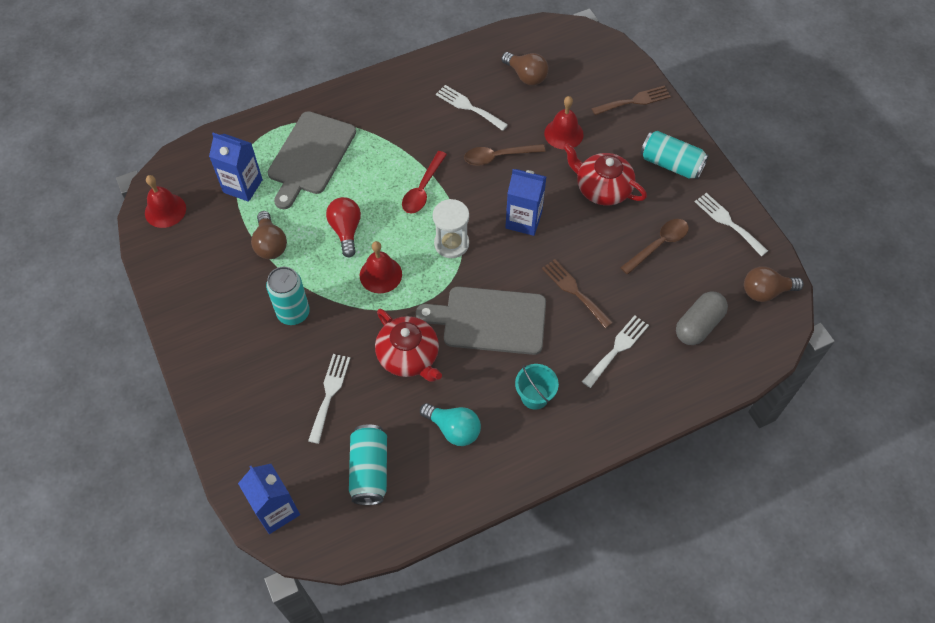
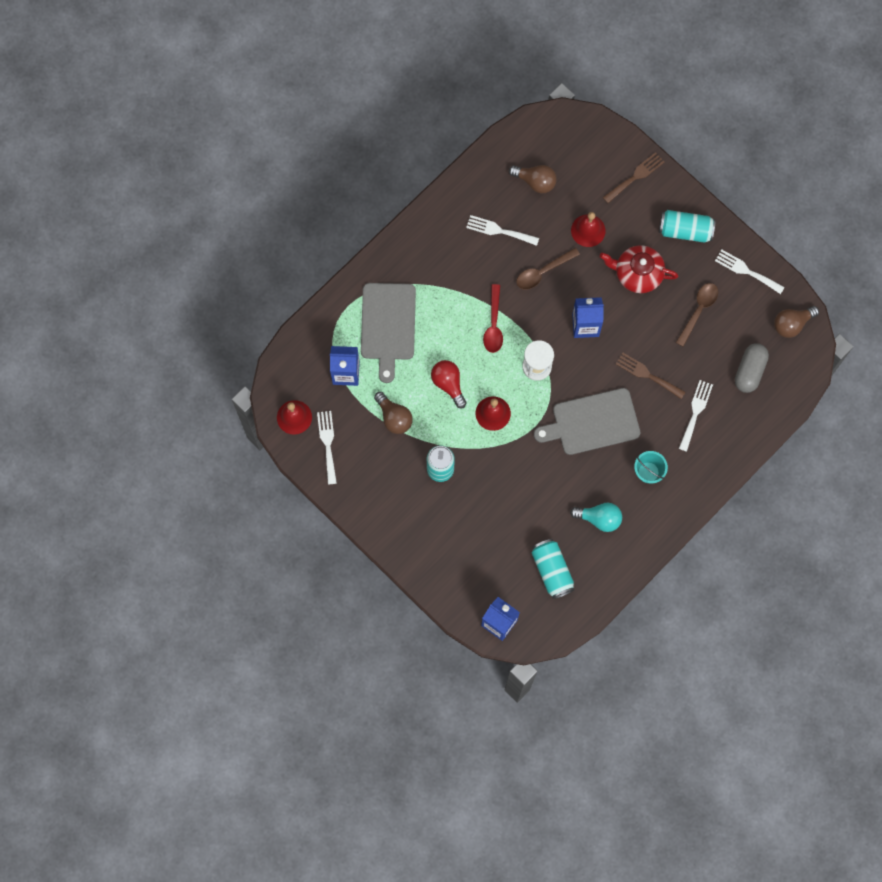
camera: 20 degrees left, 15 degrees up
white fork [308,354,350,444] -> white fork moved to [317,411,337,485]
red teapot [375,309,442,382] -> none

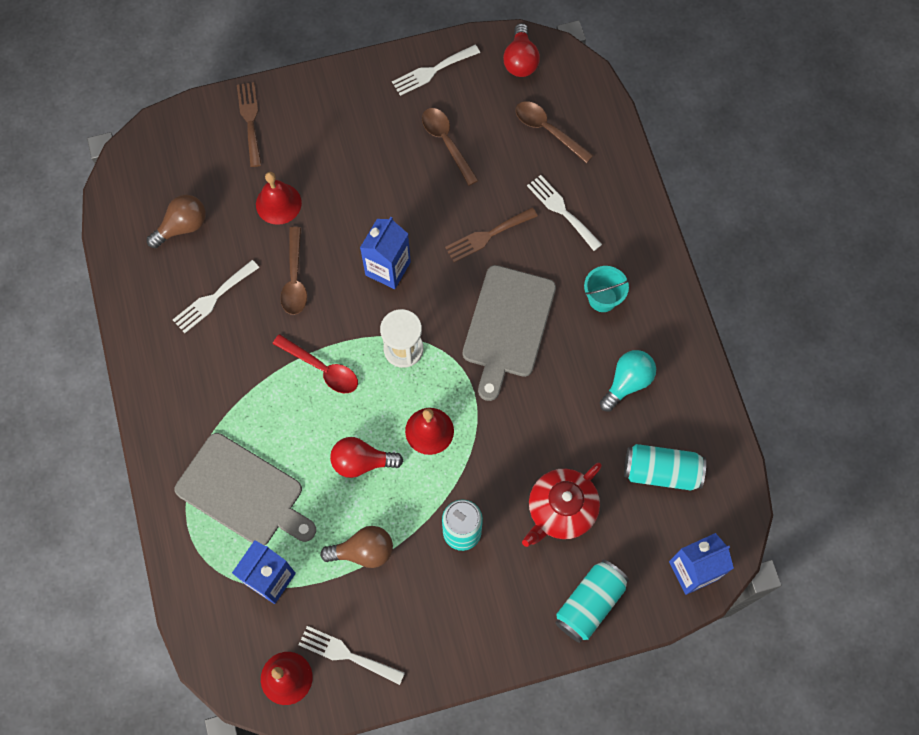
camera: 60 degrees left, 5 degrees down
red teapot [600,245,678,293] -> red teapot moved to [522,463,602,547]
turquoise can [659,210,716,243] -> turquoise can moved to [556,560,629,643]
grey capsule [735,343,769,393] -> brown spoon [516,101,594,163]
brown light bulb [774,306,819,338] -> red light bulb [503,23,540,77]

